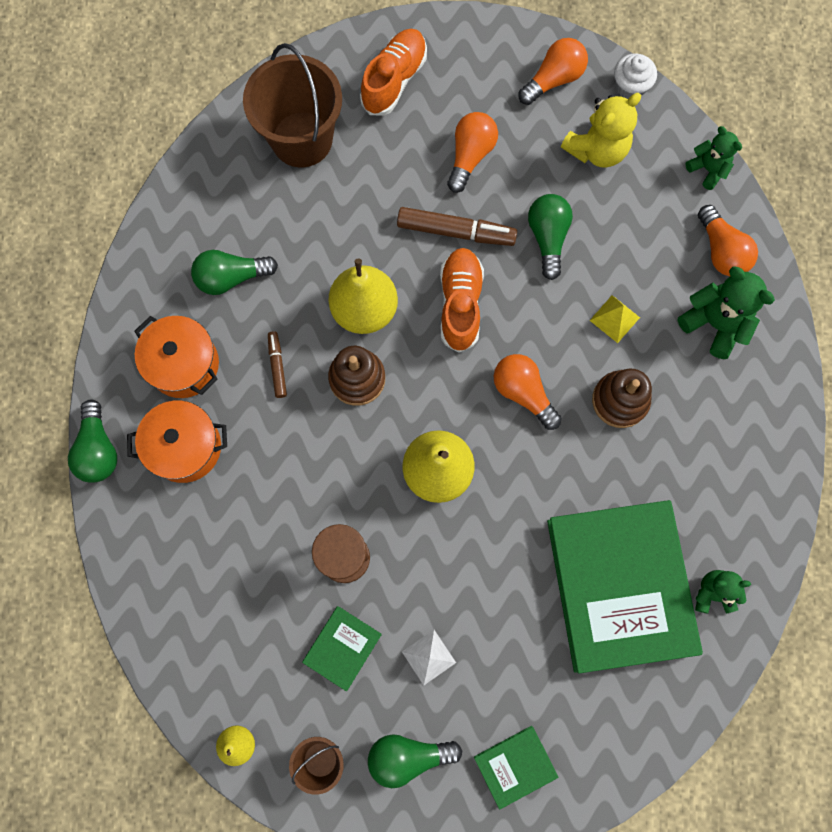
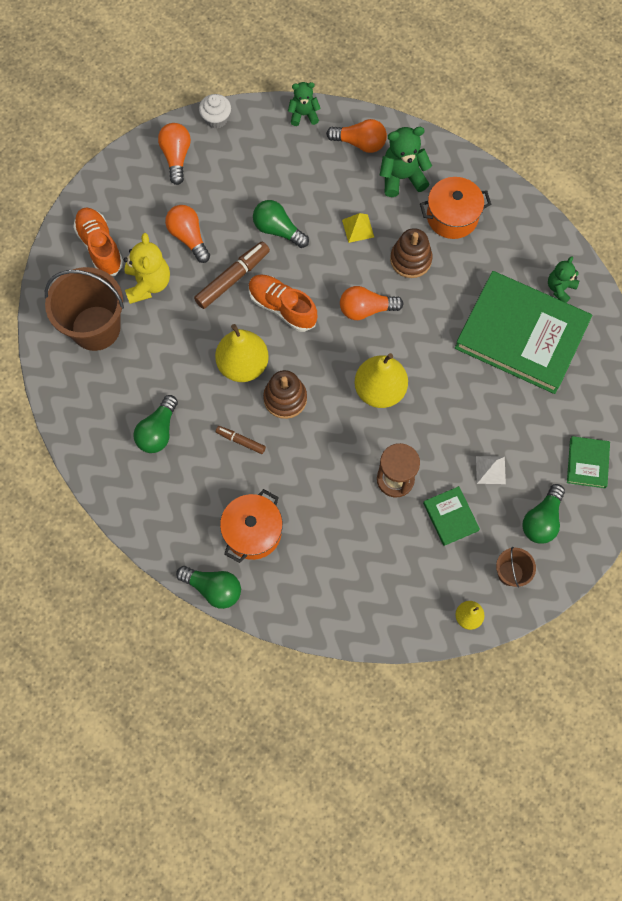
camera: 55 degrees left, 5 degrees down
orange pot [134,316,219,398] -> orange pot moved to [420,177,491,239]
yellow teddy bear [561,93,641,168] -> yellow teddy bear moved to [124,233,170,304]

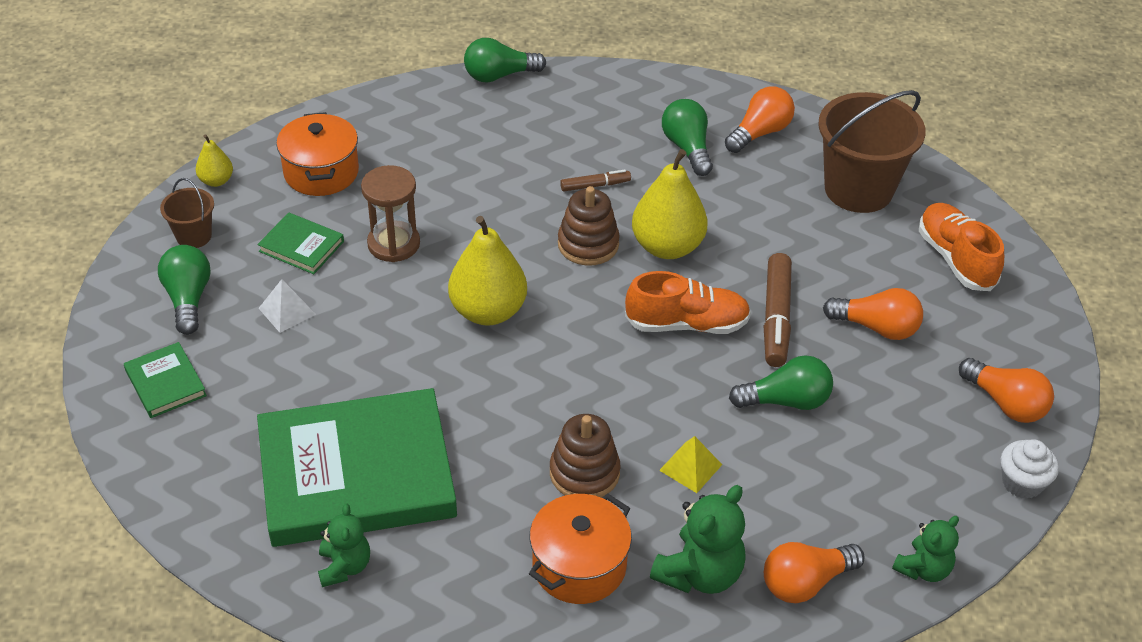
camera: 140 degrees right, 25 degrees down
orange shoe [73,207,124,276] -> orange shoe turned 135 degrees counterclockwise [919,203,1004,291]
yellow teddy bear [124,233,170,304] -> none
orange pot [220,489,283,563] -> orange pot moved to [276,112,359,196]
orange light bulb [340,286,403,320] -> orange light bulb moved to [725,86,795,153]

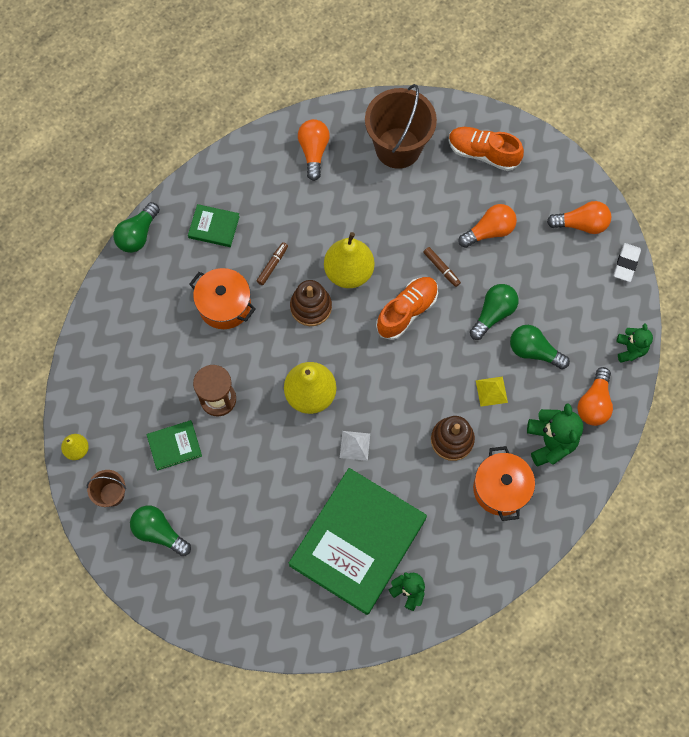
camera: 45 degrees left, 25 degrees up
green book [124,342,207,418] -> green book moved to [188,204,240,247]
white pyramid [259,279,316,333] -> white pyramid moved to [340,431,370,461]
orange pot [276,112,359,196] -> orange pot moved to [189,268,256,329]
green light bulb [662,99,713,176] -> green light bulb moved to [510,325,570,369]
brown marker [764,253,792,367] -> brown marker [423,247,461,287], size x0.55
white cupcake [1001,439,1059,499] -> white eraser [614,243,641,282]

